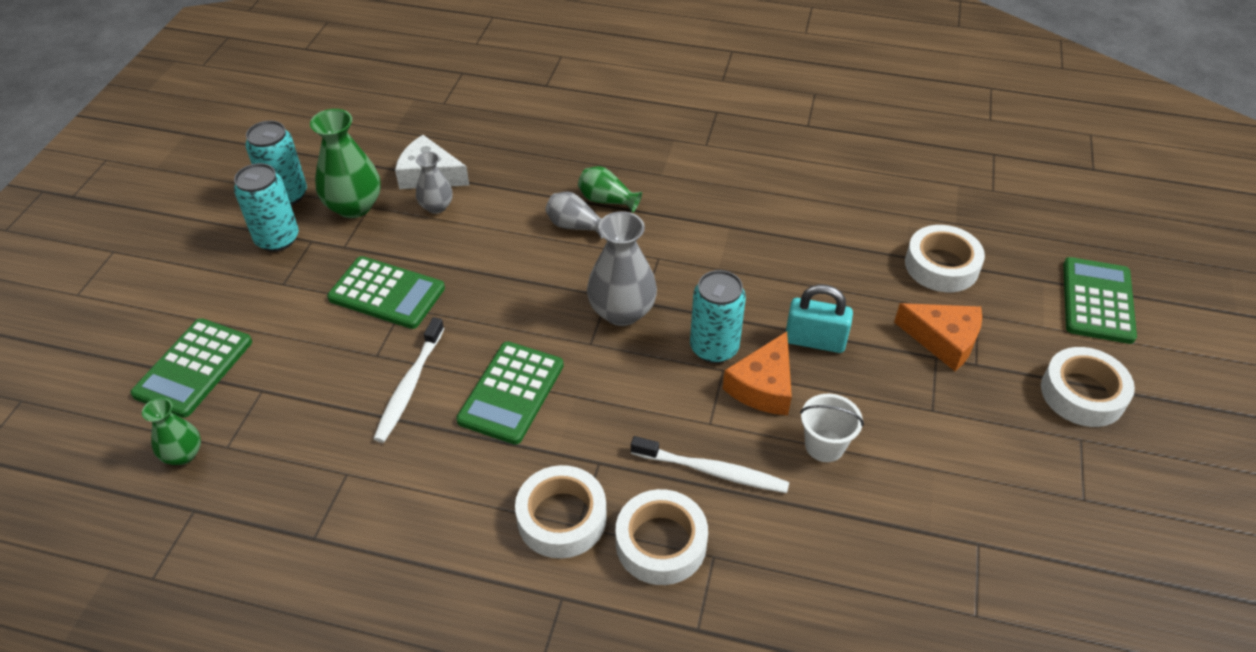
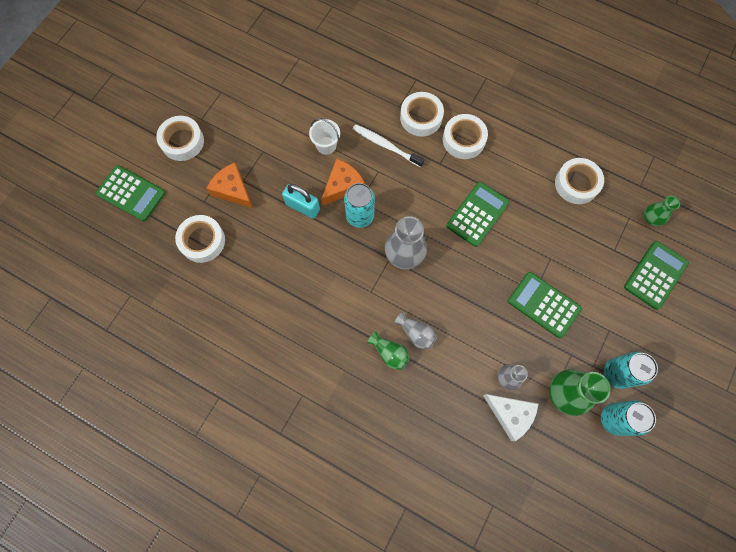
camera: 165 degrees left, 25 degrees up
white toothbrush [373,317,444,443] -> none
green calculator [1063,257,1137,344] -> green calculator turned 90 degrees counterclockwise [96,165,165,221]
none -> white tape [555,158,604,204]

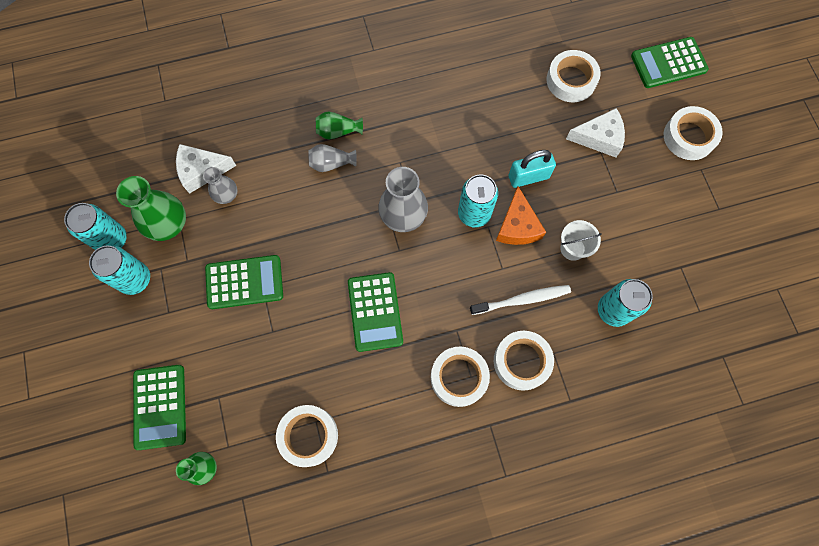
camera: 135 degrees right, 0 degrees up
orange cheese [206,163,253,208] -> white cheese [566,108,625,158]
none -> turquoise can [598,279,653,327]

